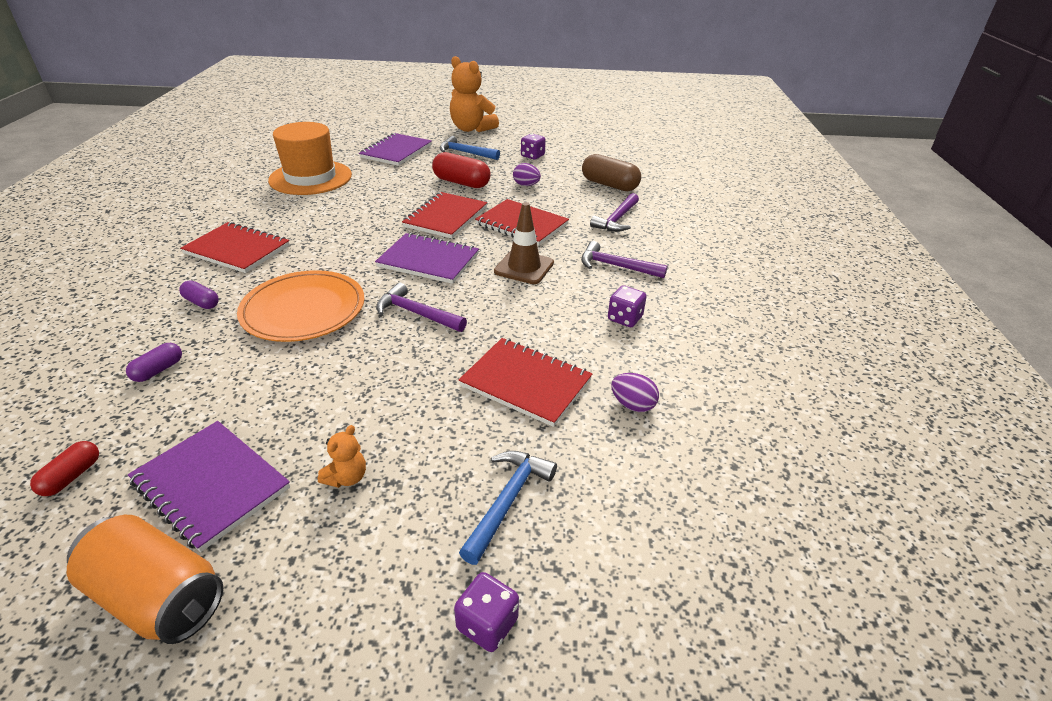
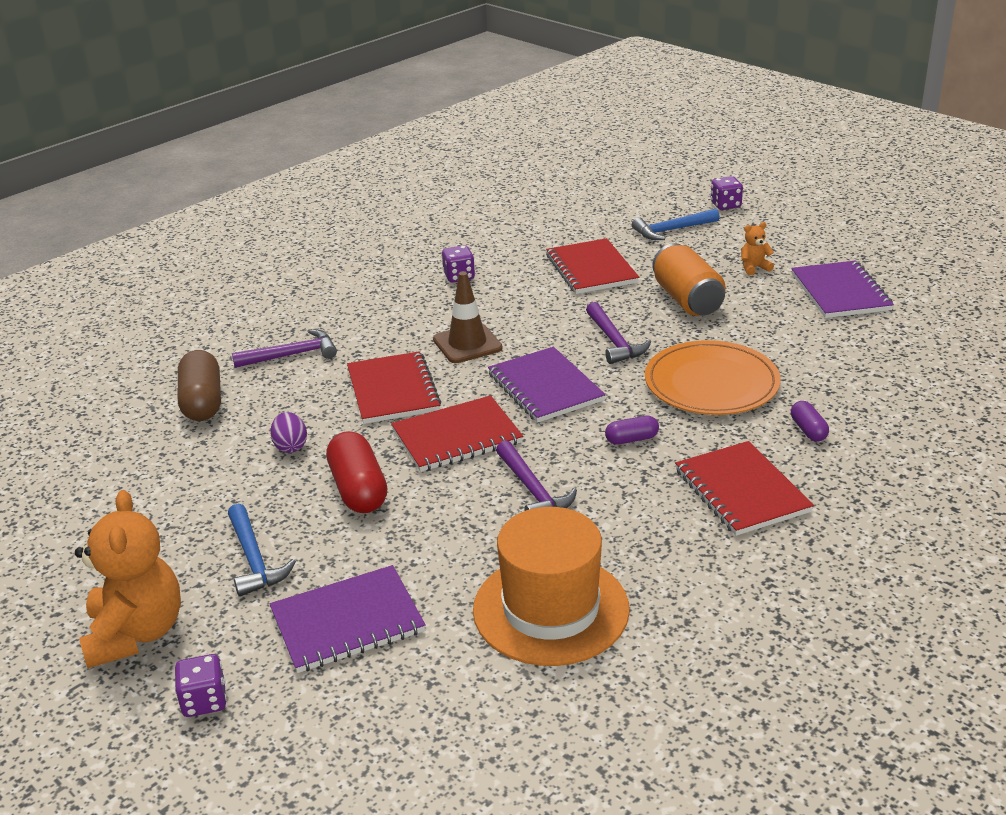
camera: 135 degrees left, 5 degrees down
red capsule [30,441,99,496] -> none
orange can [67,515,223,644] -> orange can moved to [652,243,726,316]
purple capsule [126,343,182,382] -> purple capsule moved to [605,416,659,445]
purple dice [521,133,546,159] -> purple dice moved to [175,654,227,717]
purple hammer [581,241,668,278] -> purple hammer moved to [496,441,577,511]
purple egg [611,373,659,412] -> none

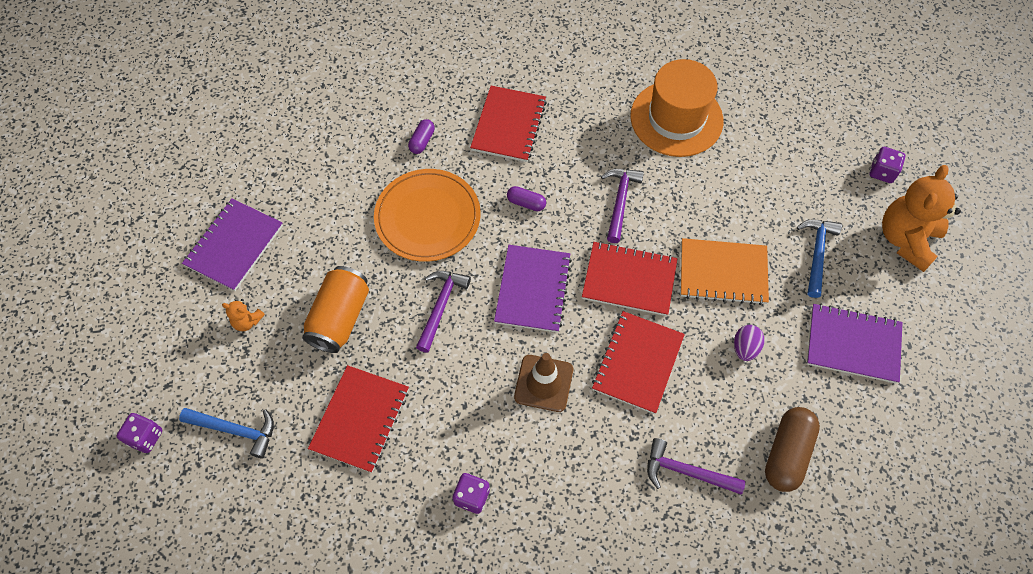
camera: 145 degrees left, 30 degrees up
purple notebook [270,565,426,673] -> purple notebook moved to [807,304,903,384]
red capsule [326,431,387,513] -> orange notebook [681,238,769,305]

